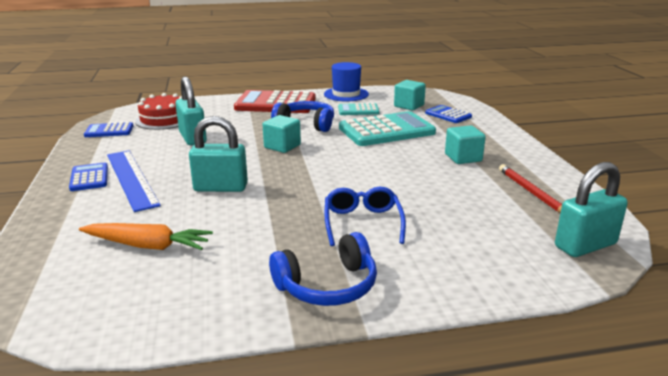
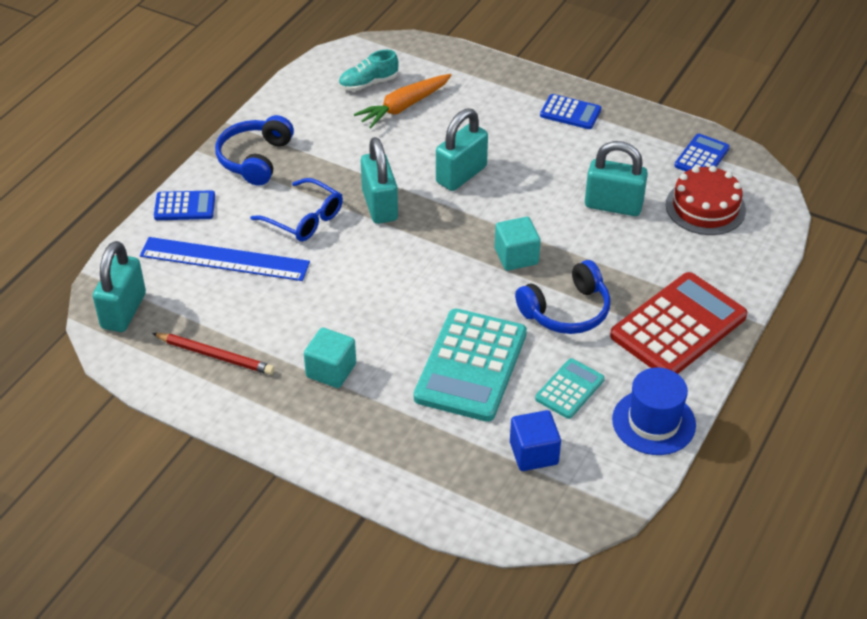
camera: 130 degrees right, 20 degrees up
blue ruler [107,150,161,212] -> blue ruler moved to [140,237,310,281]
turquoise cube [394,80,426,111] -> blue cube [510,410,561,471]
blue calculator [425,105,472,123] -> blue calculator moved to [154,190,215,220]
none -> turquoise shoe [339,50,399,91]
none -> turquoise padlock [361,137,398,224]

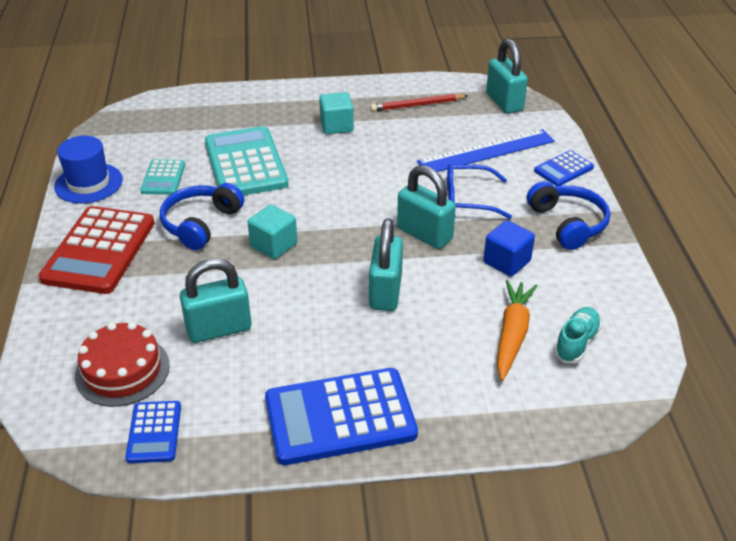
camera: 145 degrees right, 5 degrees down
blue cube [510,410,561,471] -> blue cube moved to [483,220,535,277]
blue calculator [540,94,601,129] -> blue calculator [265,368,418,465], size x1.95

